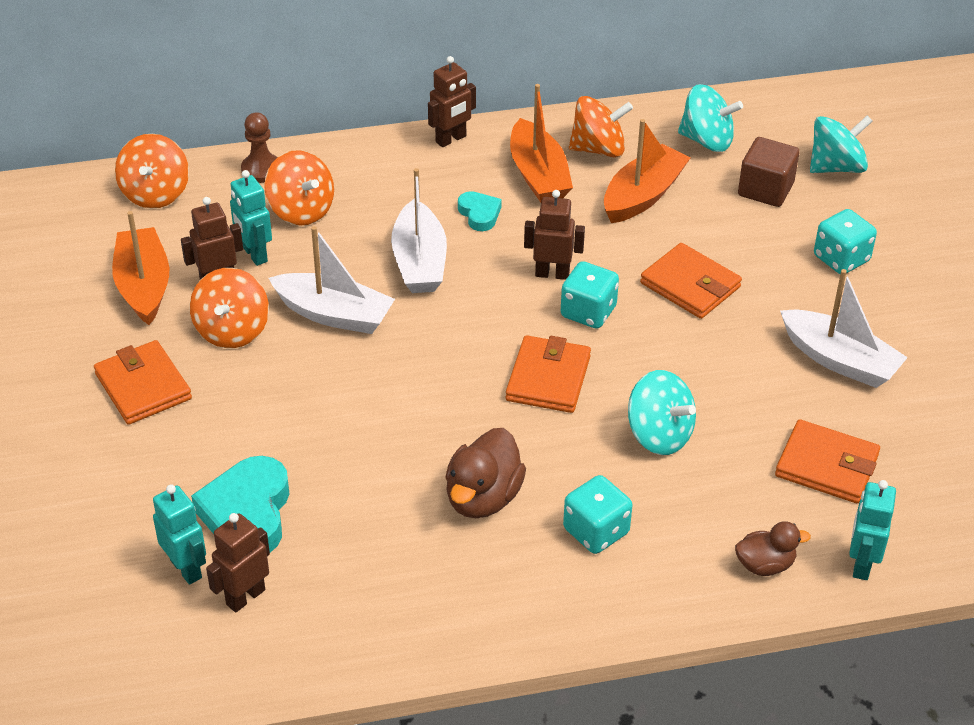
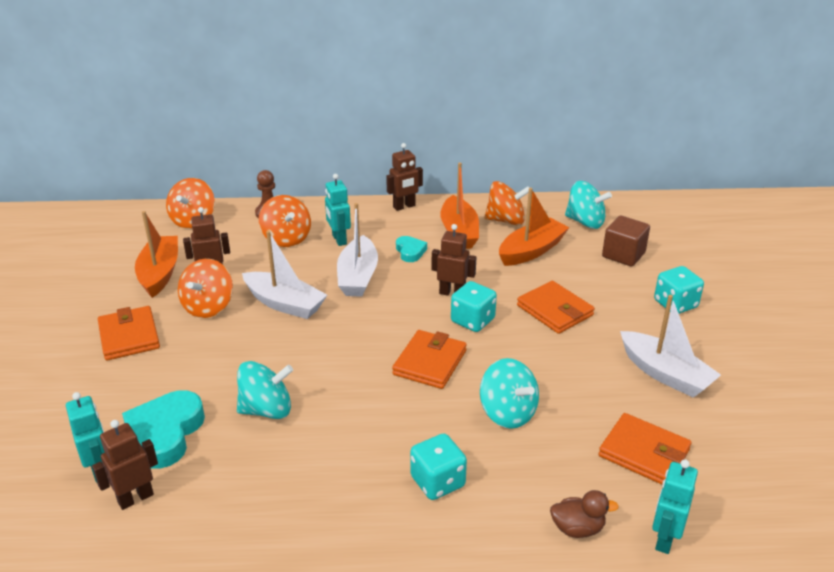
camera: 10 degrees right, 10 degrees down
turquoise robot [230,170,272,266] -> turquoise robot moved to [325,174,351,246]
brown duck [445,428,526,518] -> none
turquoise spinning top [810,115,872,173] -> turquoise spinning top moved to [237,361,293,419]

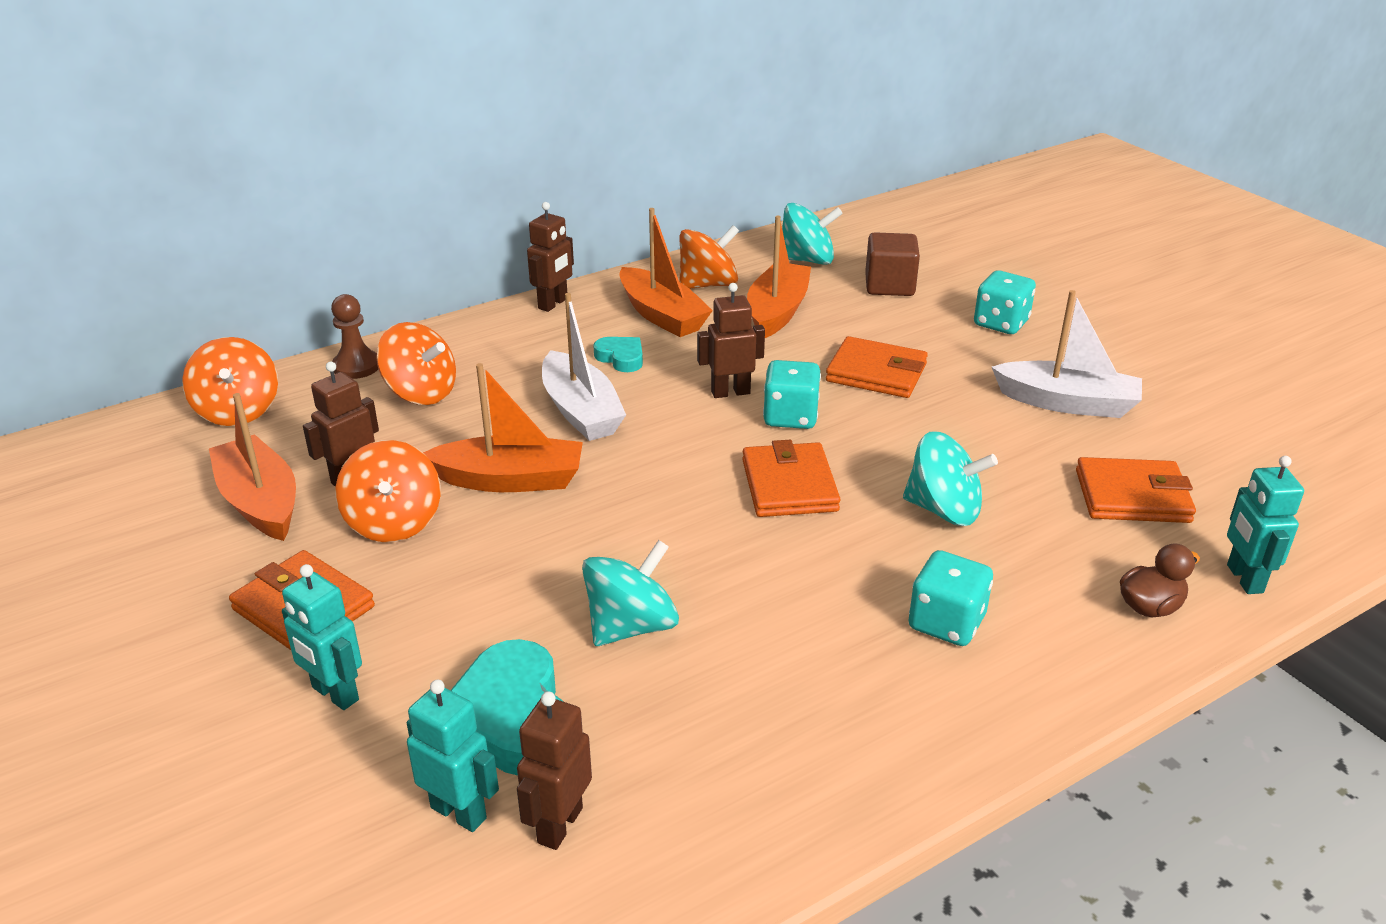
camera: 30 degrees left, 0 degrees up
white boat [242,231,327,319] -> orange boat [423,363,583,492]
turquoise robot [325,174,351,246] -> turquoise robot moved to [282,564,362,710]

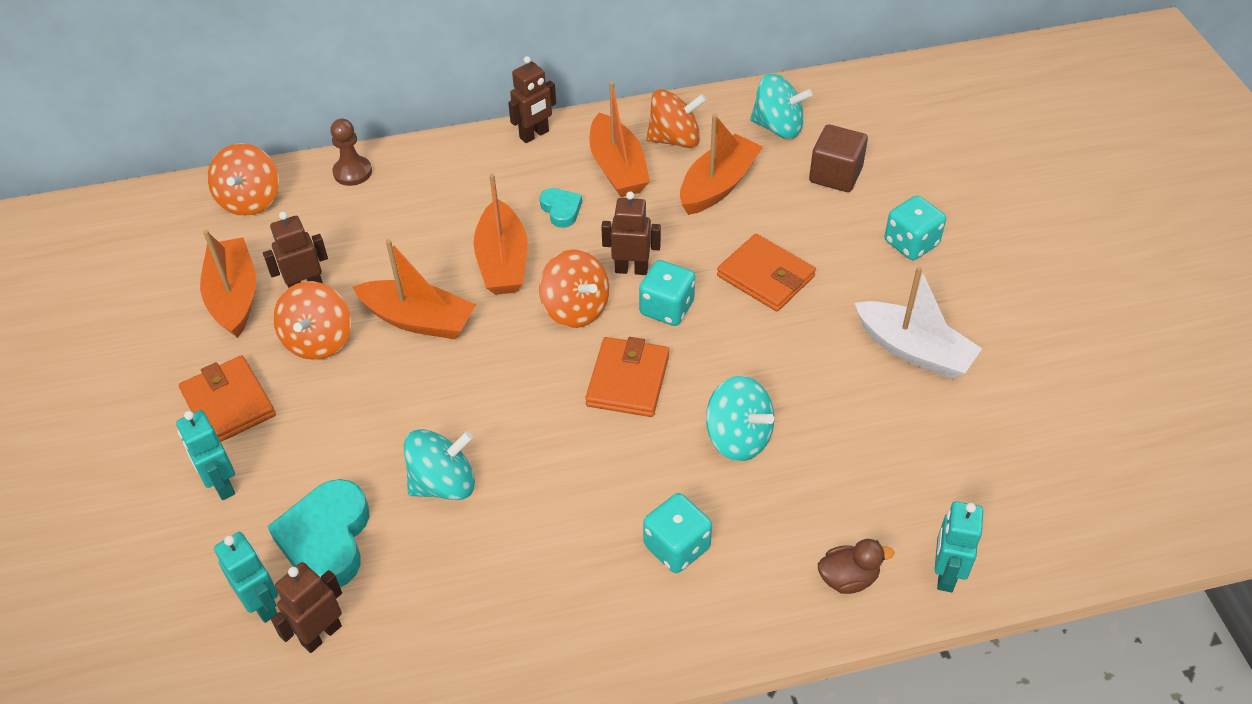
camera: 20 degrees right, 15 degrees up
orange spinning top [376,322,456,405] -> orange spinning top moved to [539,249,609,328]
white boat [542,293,626,441] -> orange boat [473,174,528,295]
orange wallet [1076,457,1196,523] -> none

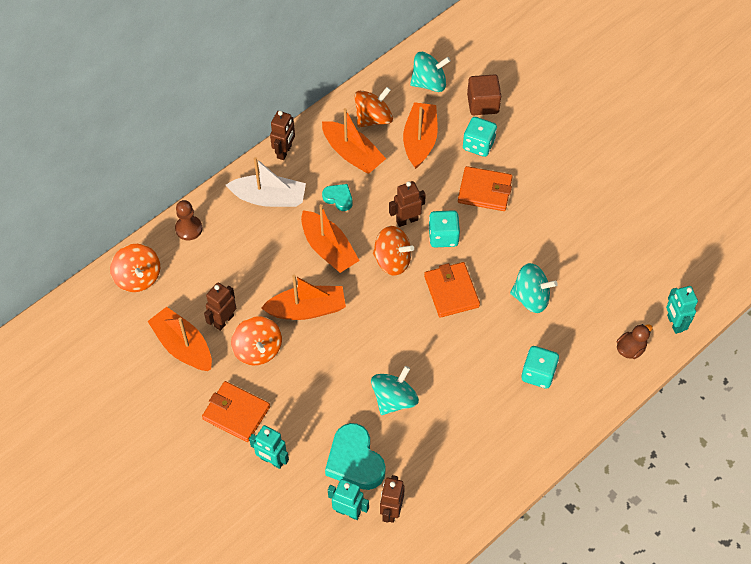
camera: 30 degrees left, 10 degrees up
white boat [855,266,982,379] -> white boat moved to [226,157,306,207]
turquoise dice [884,195,946,260] -> turquoise dice moved to [463,117,497,157]

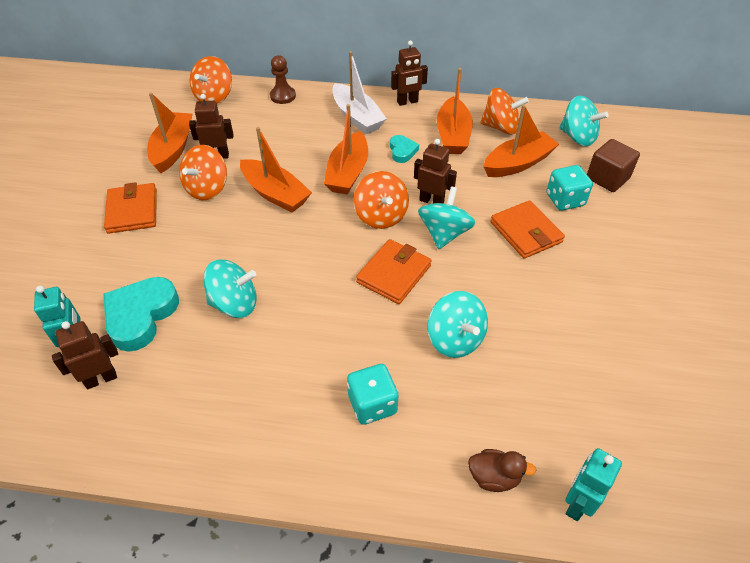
camera: 50 degrees right, 10 degrees down
turquoise robot [249,425,289,469] -> none
turquoise dice [428,210,460,247] -> turquoise spinning top [418,187,476,249]

